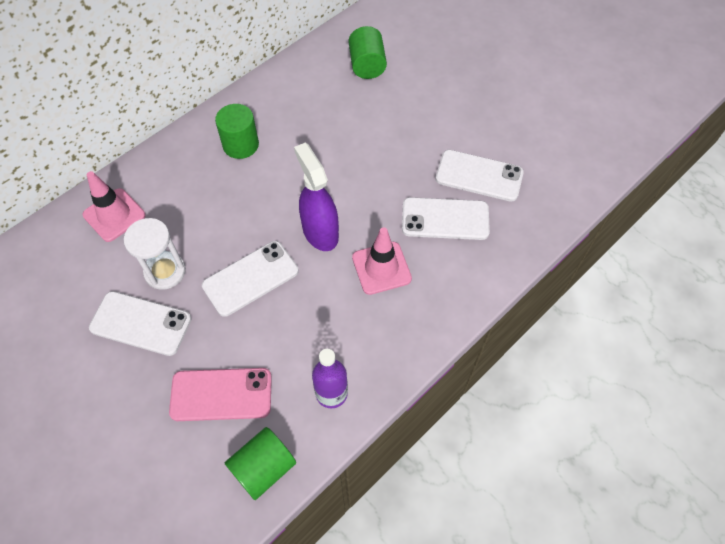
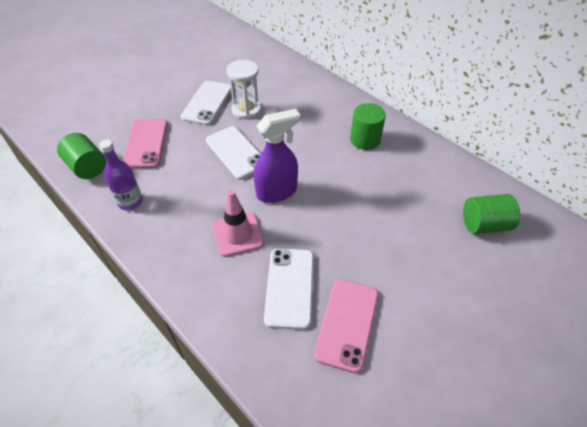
camera: 90 degrees right, 10 degrees down
pink traffic cone [82,171,146,242] -> none
white phone [435,150,524,202] -> pink phone [314,279,378,373]

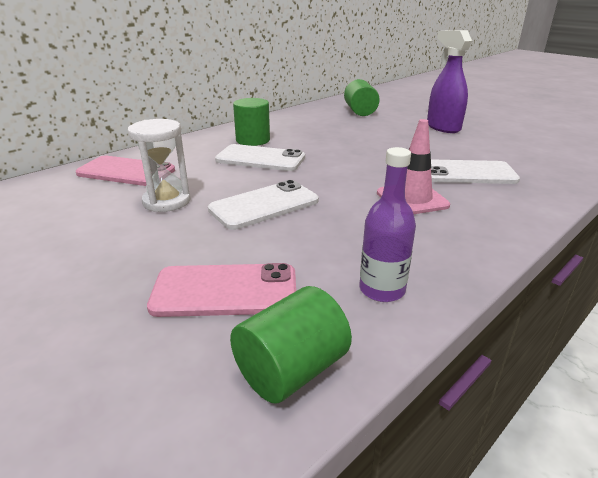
camera: 90 degrees left, 20 degrees down
white phone [181,81,231,125] -> white phone moved to [215,144,305,171]
purple spray bottle [254,109,301,203] -> purple spray bottle moved to [427,30,472,133]
pink phone [314,279,378,373] -> pink phone moved to [76,156,175,186]

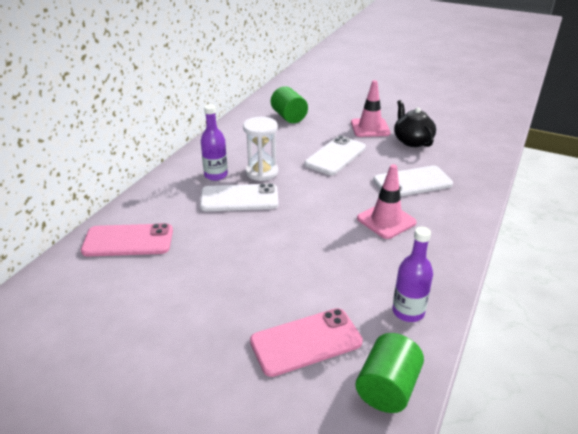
camera: 20 degrees left, 5 degrees up
white hourglass [128,119,191,212] -> white hourglass moved to [243,117,278,181]
white phone [208,180,319,230] -> white phone moved to [305,136,366,175]
green cylinder [233,98,270,146] -> purple bottle [201,104,228,181]
purple spray bottle [427,30,472,133] -> pink traffic cone [351,80,391,137]
none -> black teapot [394,100,436,147]

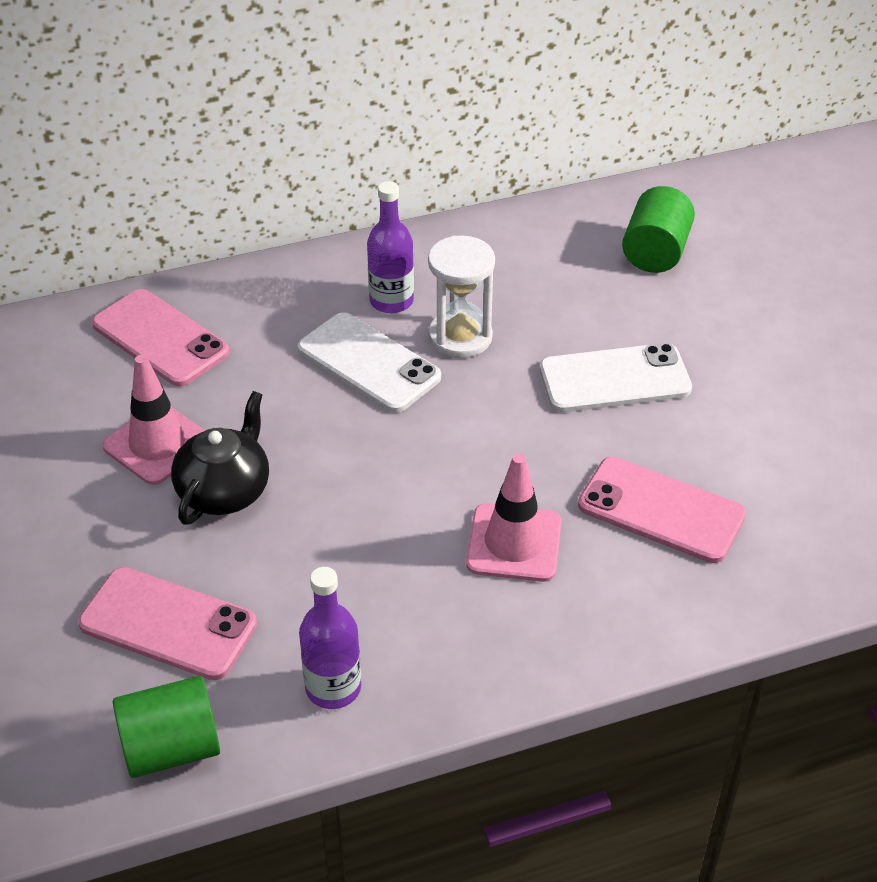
camera: 45 degrees right, 10 degrees up
pink traffic cone [351,80,391,137] -> pink traffic cone moved to [102,354,205,485]
white phone [373,165,453,197] -> pink phone [578,457,746,563]
black teapot [394,100,436,147] -> black teapot moved to [171,391,269,525]

